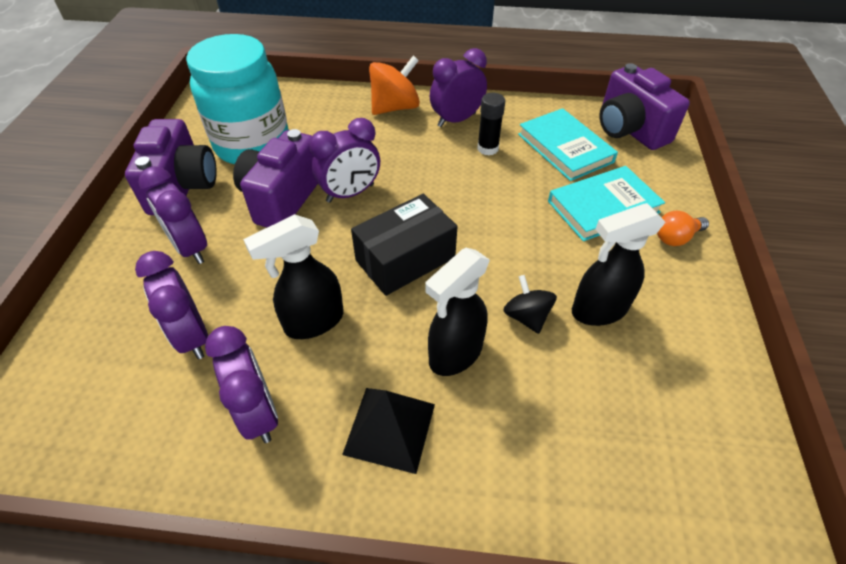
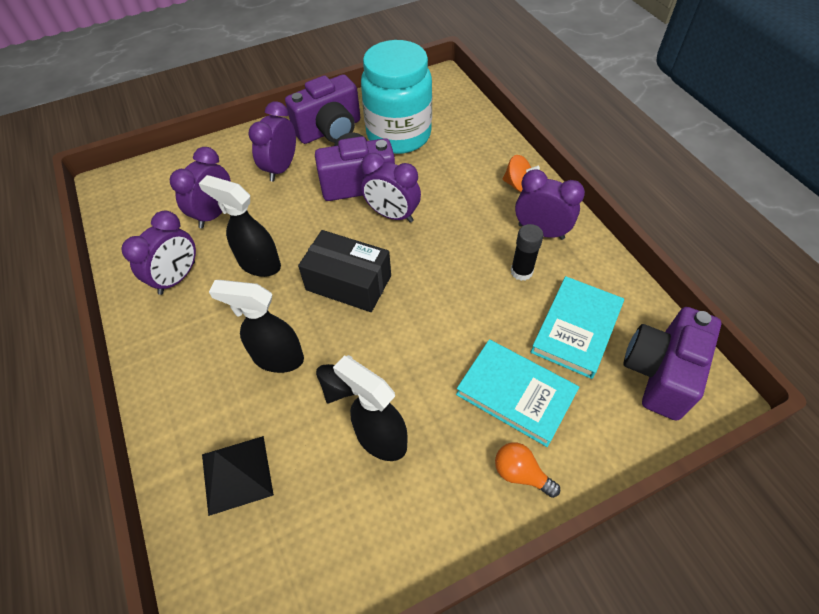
camera: 60 degrees right, 5 degrees up
black pyramid [342,388,435,474] -> black pyramid moved to [202,436,274,516]
orange spinning top [369,56,420,115] -> orange spinning top [503,155,540,192], size x0.62

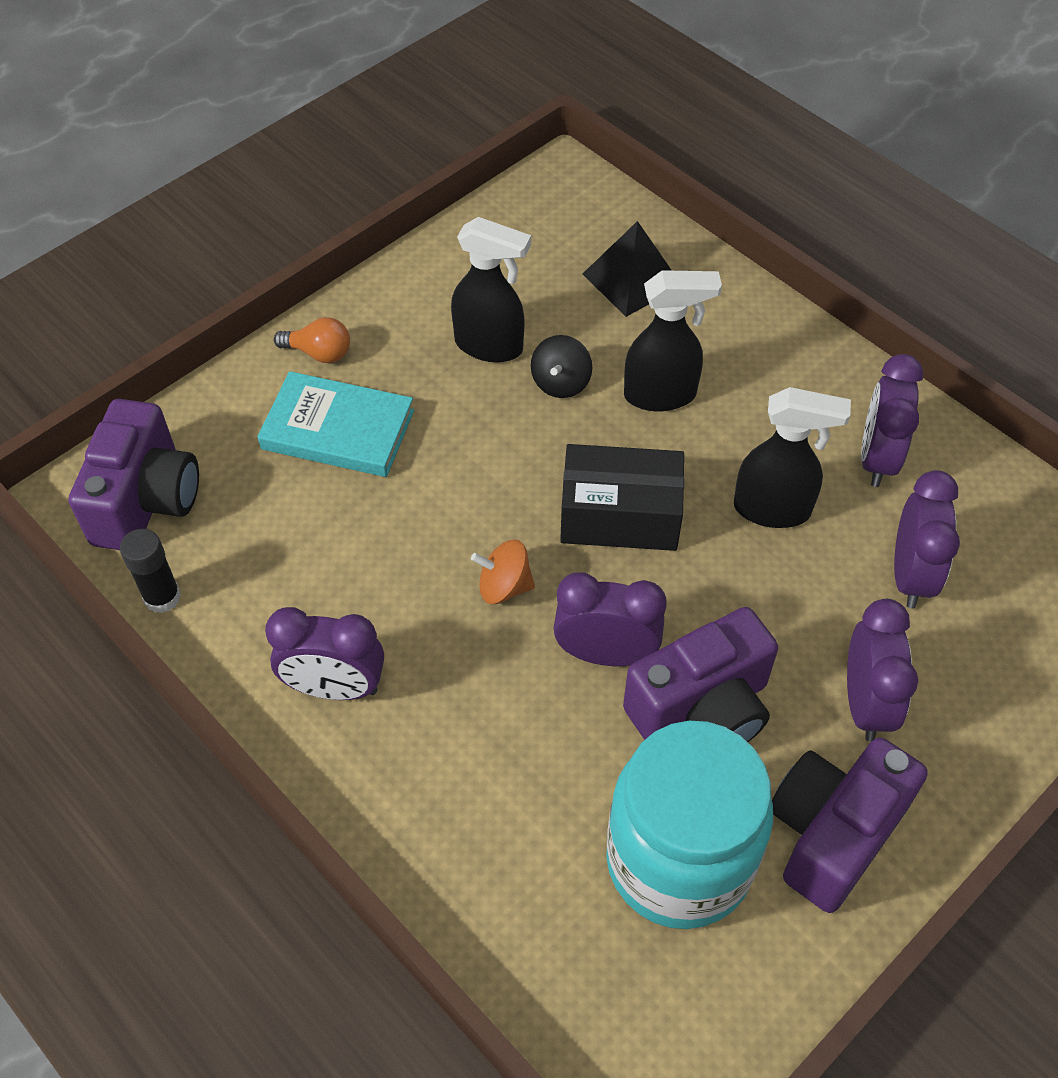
camera: 160 degrees right, 0 degrees up
orange spinning top [503,155,540,192] -> orange spinning top moved to [471,540,535,604]
black glue stick [511,224,543,281] -> black glue stick moved to [120,529,181,613]
turquoise book [531,276,624,379] -> none

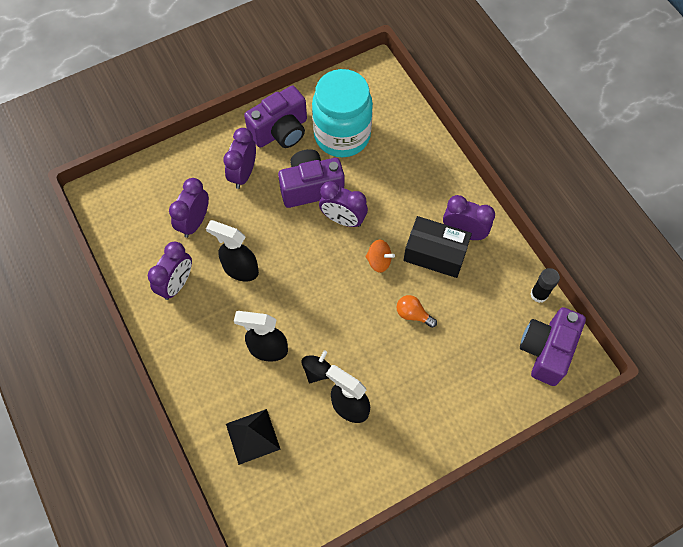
camera: 165 degrees left, 10 degrees up
turquoise book [258,371,414,477] -> none
orange light bulb [274,317,350,363] -> orange light bulb moved to [396,295,437,328]
black box [560,444,684,551] -> black box moved to [403,216,472,278]

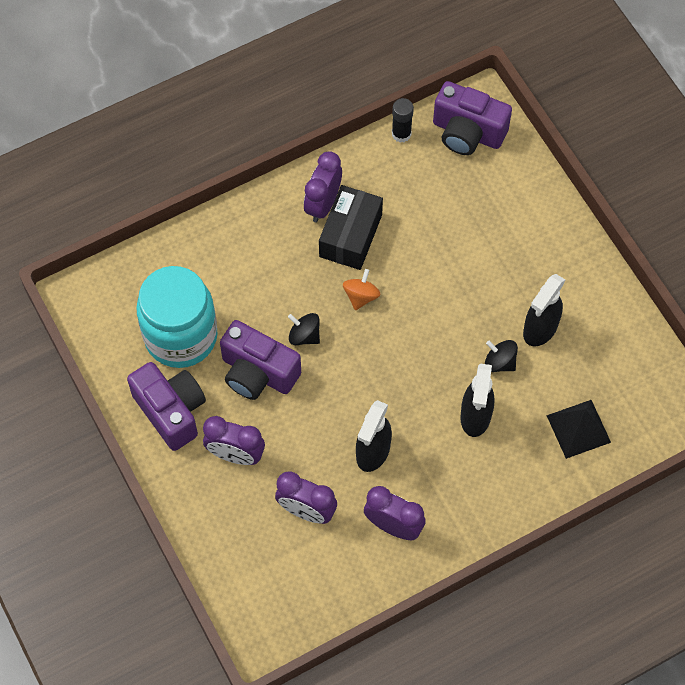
camera: 90 degrees left, 0 degrees up
purple camera [278,149,344,208] -> purple camera turned 45 degrees counterclockwise [220,320,301,400]
purple clock [319,181,368,227] -> black spinning top [288,313,320,345]
orange light bulb [396,295,437,328] -> none

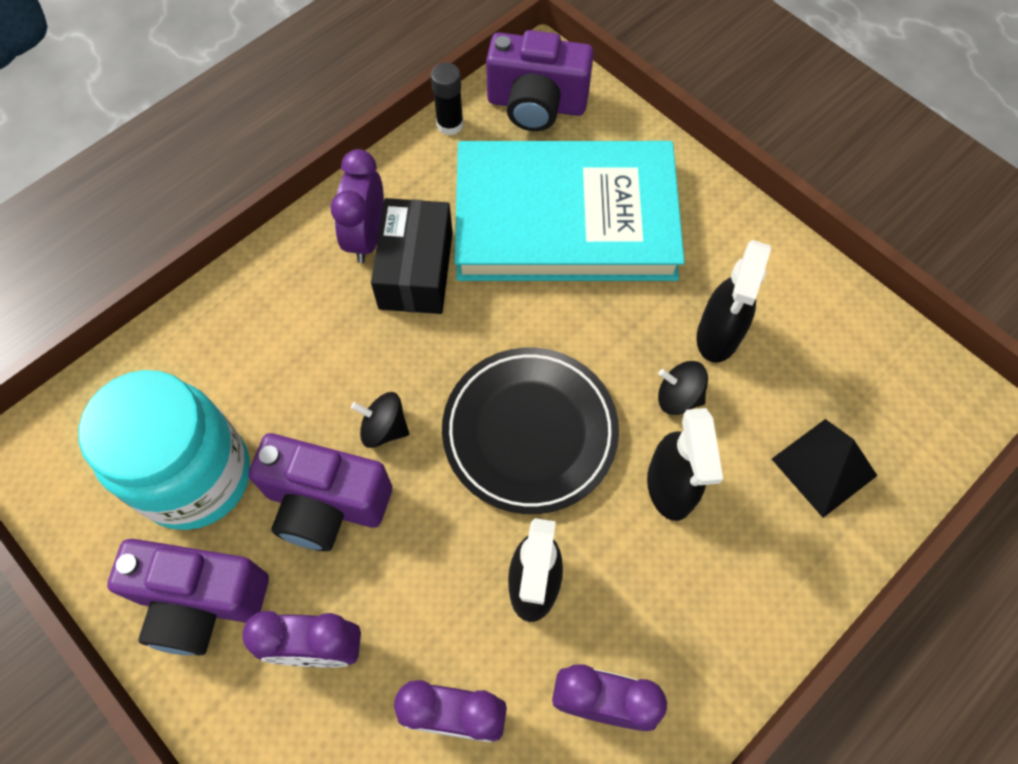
camera: 15 degrees left, 0 degrees up
purple camera [127,362,206,451] -> purple camera turned 150 degrees clockwise [107,539,269,655]
orange spinning top [343,269,380,310] -> none
none -> black plate [442,348,619,514]
none -> turquoise book [455,141,685,281]

